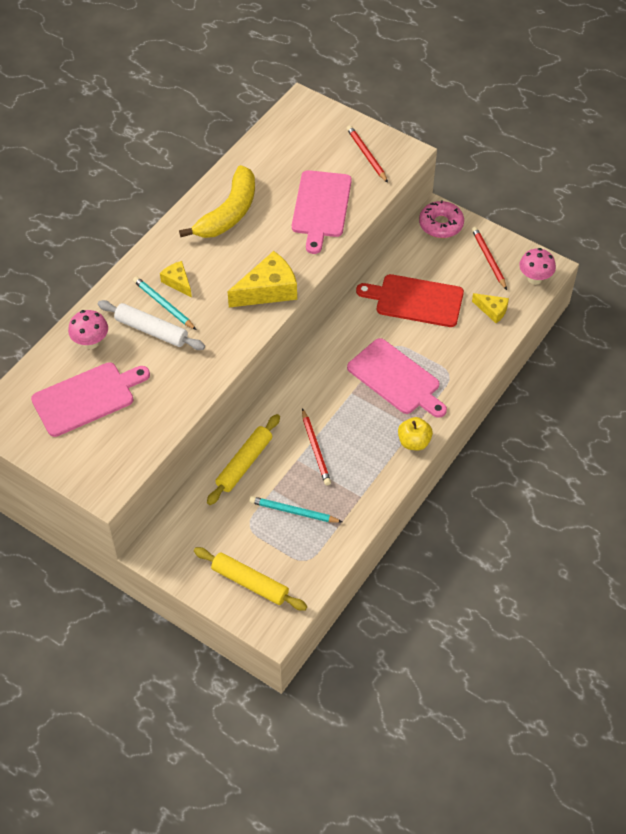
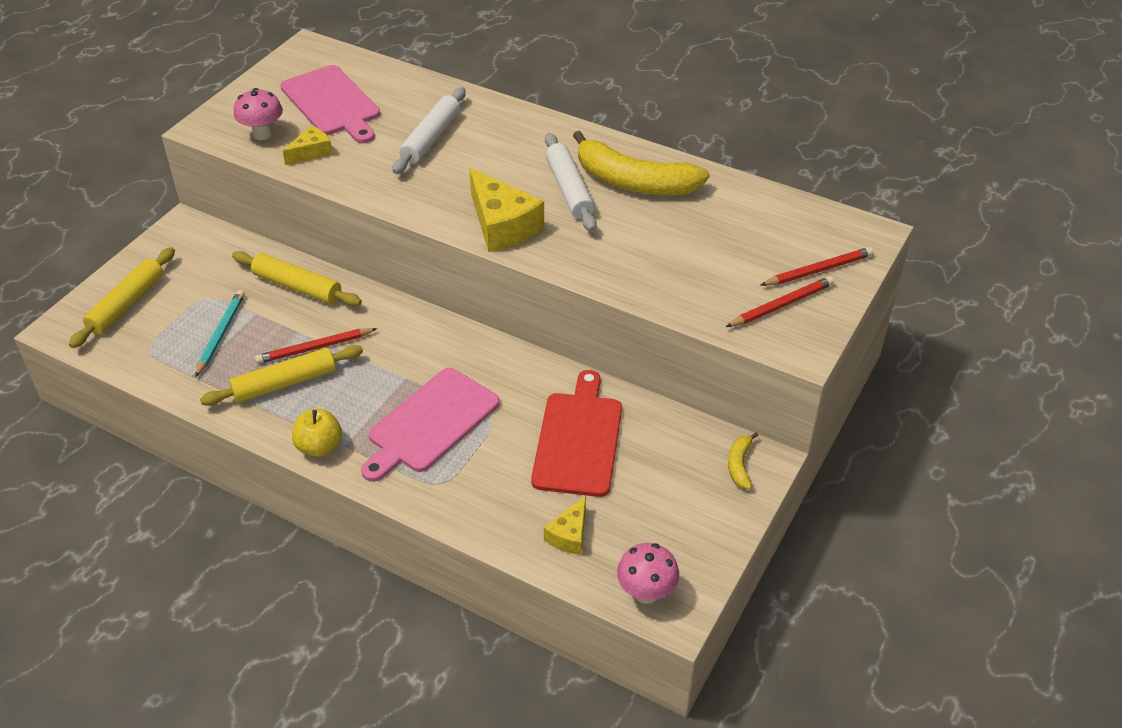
camera: 85 degrees right, 10 degrees down
pink mushroom [68,310,108,349] -> pink mushroom moved to [234,88,283,140]
turquoise pencil [133,276,196,330] -> none
yellow cheese [160,261,192,298] -> yellow cheese moved to [283,126,333,165]
pink cutting board [292,170,352,254] -> none
pink donut [419,201,464,238] -> yellow banana [728,432,759,489]
red pencil [472,227,507,290] -> red pencil moved to [760,247,874,286]
none -> yellow rolling pin [200,345,363,406]
none -> white rolling pin [545,133,597,232]

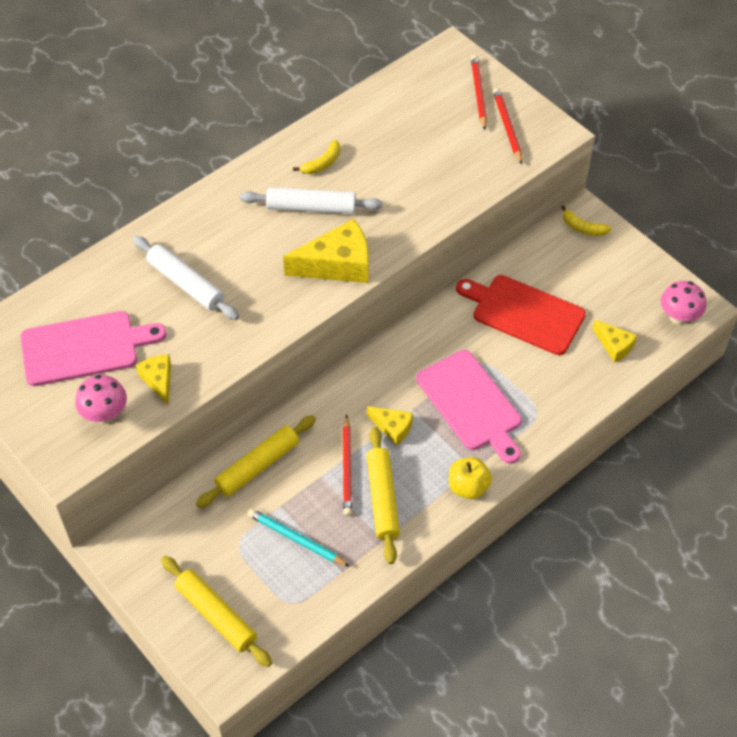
camera: 70 degrees left, 10 degrees up
yellow banana [573,131,710,195] -> yellow banana [293,140,340,174], size x0.44
none -> yellow cheese [367,406,413,446]

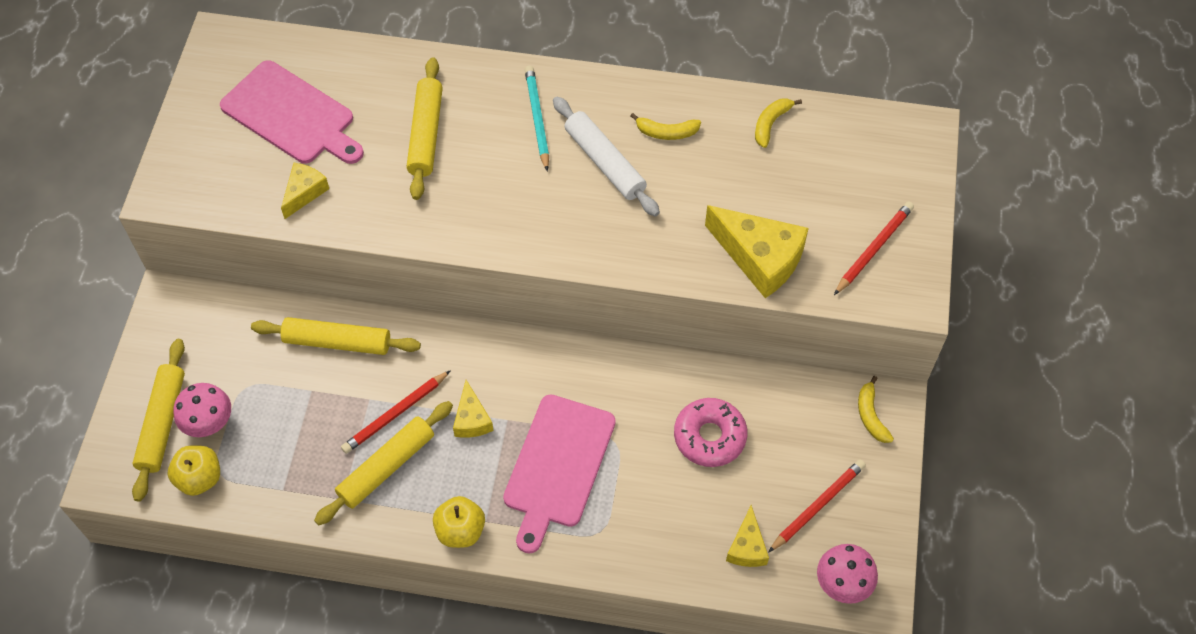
camera: 50 degrees right, 5 degrees up
pink mushroom [75,375,127,424] -> pink mushroom moved to [173,383,231,437]
white rolling pin [133,236,239,320] -> yellow rolling pin [406,57,443,200]
turquoise pencil [247,508,350,567] -> turquoise pencil moved to [525,66,549,172]
yellow cheese [283,219,369,283] -> yellow cheese moved to [705,205,809,298]
red cutting board [456,275,586,355] -> pink donut [674,398,747,467]
red pencil [471,55,487,130] -> red pencil moved to [768,459,866,553]
none -> yellow apple [168,445,220,496]
none -> yellow banana [755,98,802,148]

